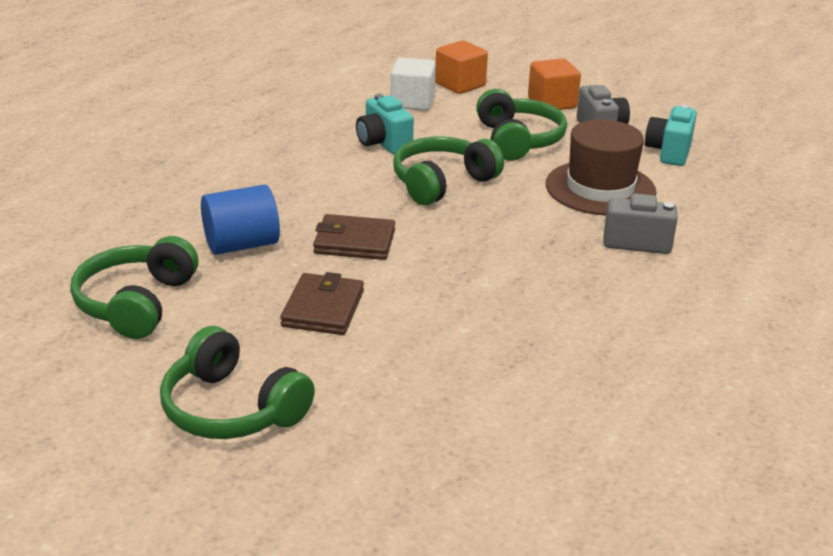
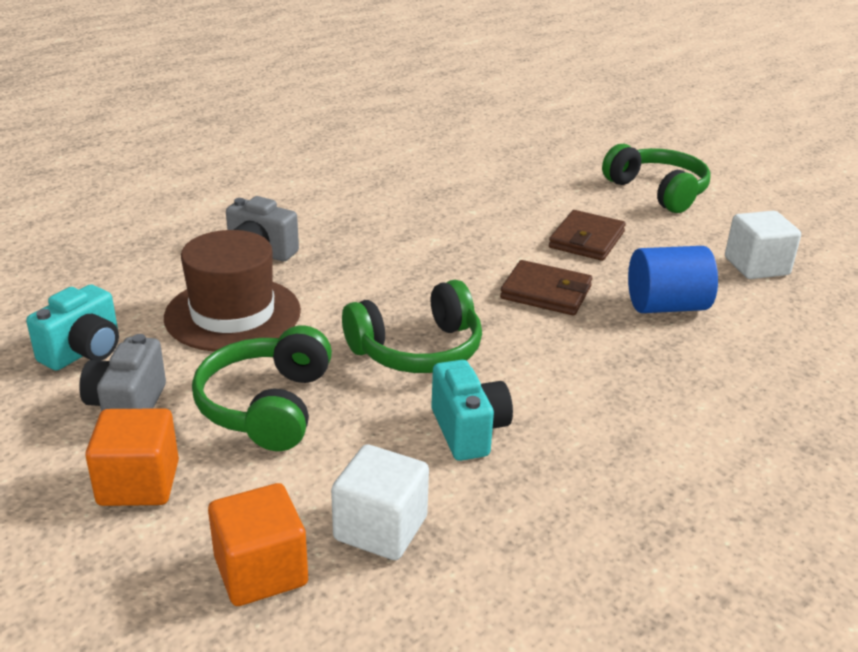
camera: 165 degrees left, 0 degrees up
green headphones [70,236,198,339] -> white cube [725,211,801,279]

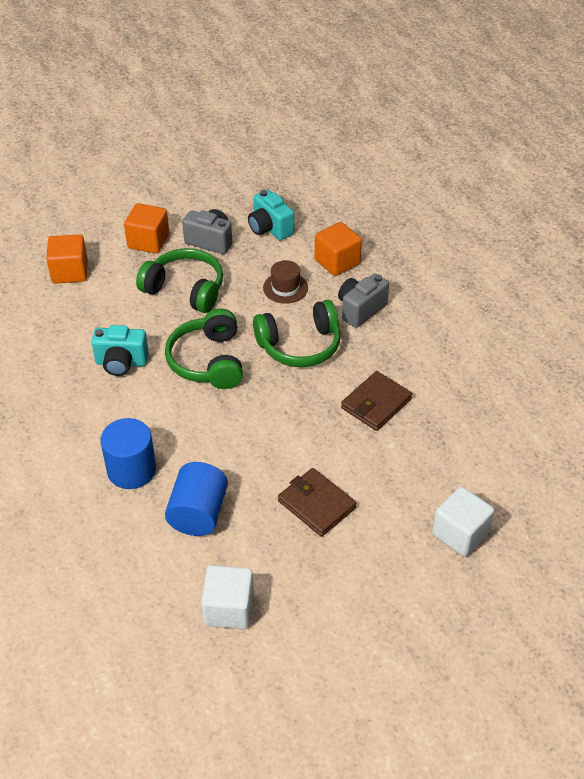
camera: 110 degrees right, 15 degrees up
brown hat [164,230,301,352] -> brown hat [263,260,308,304], size x0.53
white cube [331,444,429,560] -> white cube moved to [432,487,495,557]
brown wallet [500,260,592,315] -> brown wallet moved to [341,371,412,431]
green headphones [602,144,711,213] -> green headphones moved to [253,300,341,367]
none -> blue cylinder [101,418,156,489]
none -> orange cube [315,222,362,276]

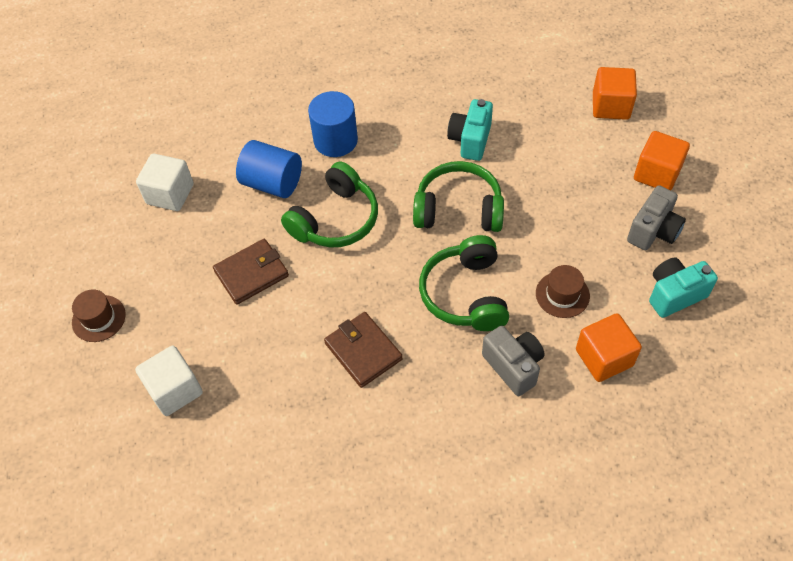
camera: 105 degrees right, 10 degrees up
green headphones [136,248,223,313] -> green headphones moved to [281,162,378,247]
none -> brown hat [72,289,126,342]

